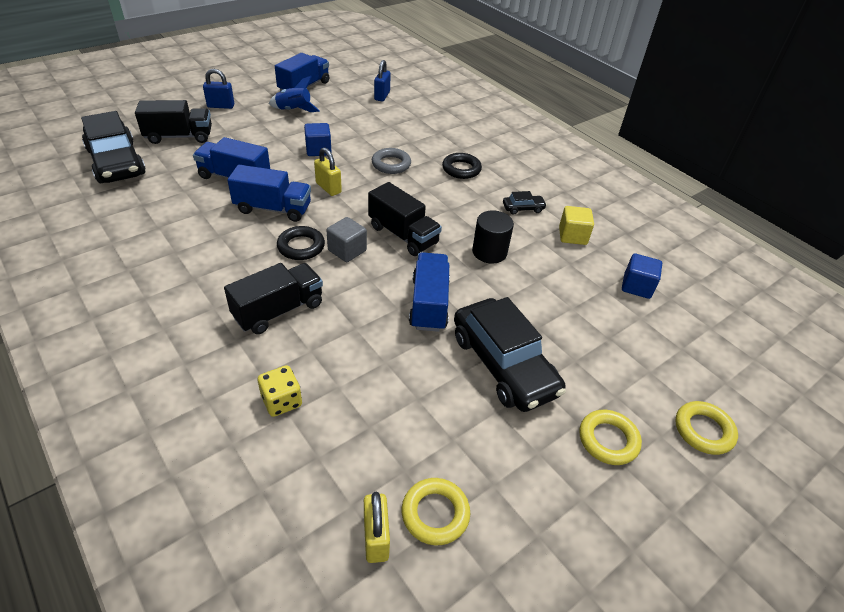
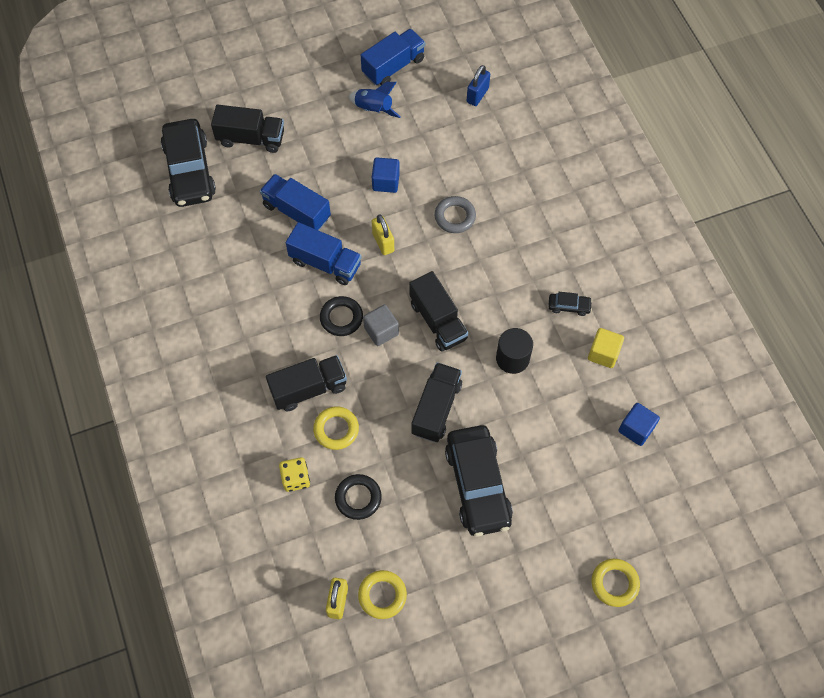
camera: 20 degrees right, 20 degrees up
blue padlock [203,69,234,109] -> none
blue truck [409,252,450,332] -> black truck [412,362,462,442]
black ring [442,153,482,179] -> black ring moved to [335,474,382,520]
yellow ring [579,410,642,465] -> yellow ring moved to [313,406,359,450]

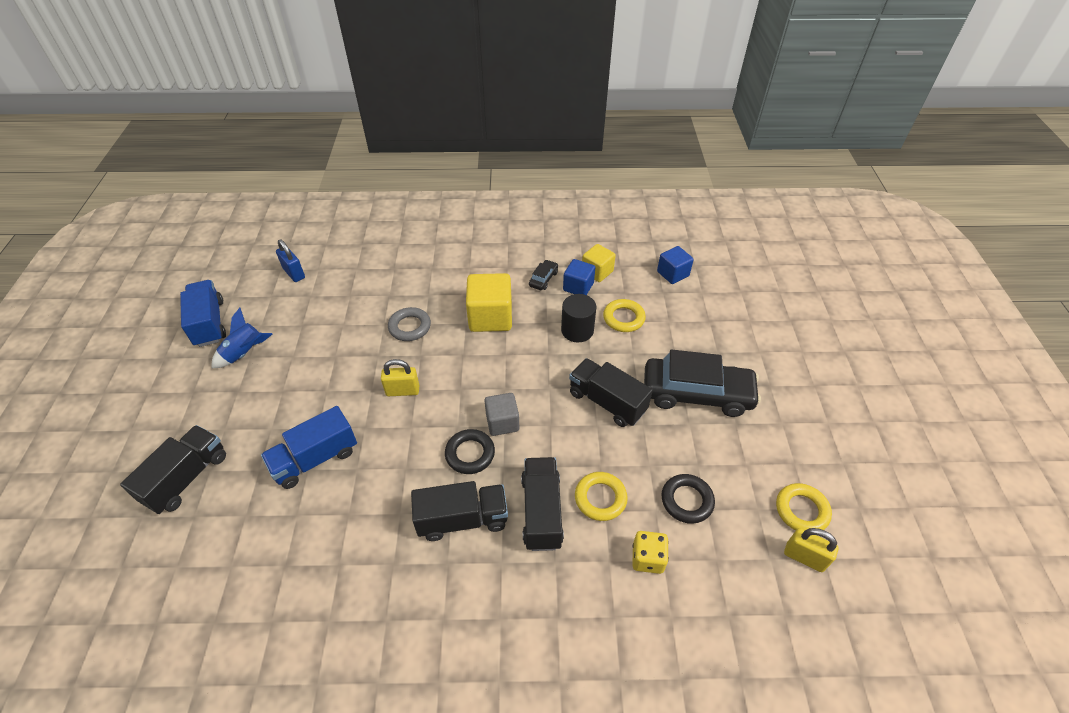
camera: 70 degrees left, 15 degrees down
black car [161,119,216,207] -> none
blue truck [286,222,362,285] -> none
blue cube [372,158,400,193] -> blue cube moved to [563,259,595,295]
black truck [409,271,468,352] -> black truck moved to [411,481,508,541]
yellow ring [592,559,640,607] -> yellow ring moved to [603,299,646,332]
none -> yellow cube [466,273,512,332]

